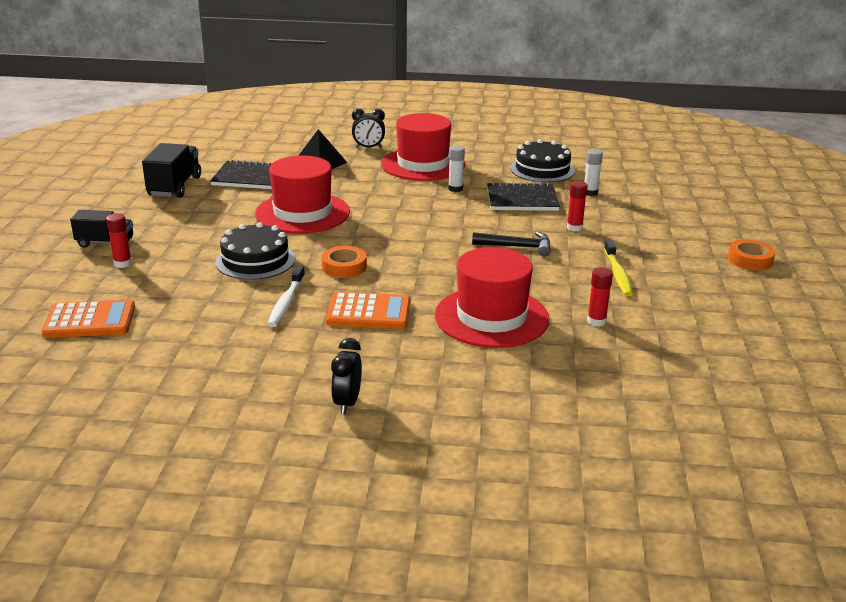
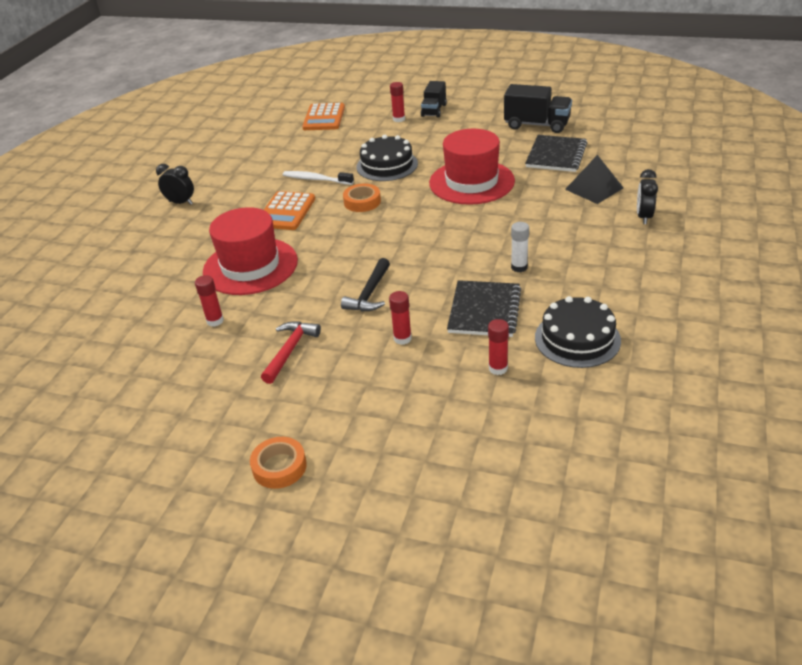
camera: 105 degrees right, 10 degrees up
red hat [381,113,465,181] -> none
white glue stick [584,149,603,196] -> red glue stick [488,319,509,375]
yellow toothbrush [604,240,633,296] -> red hammer [261,321,321,384]

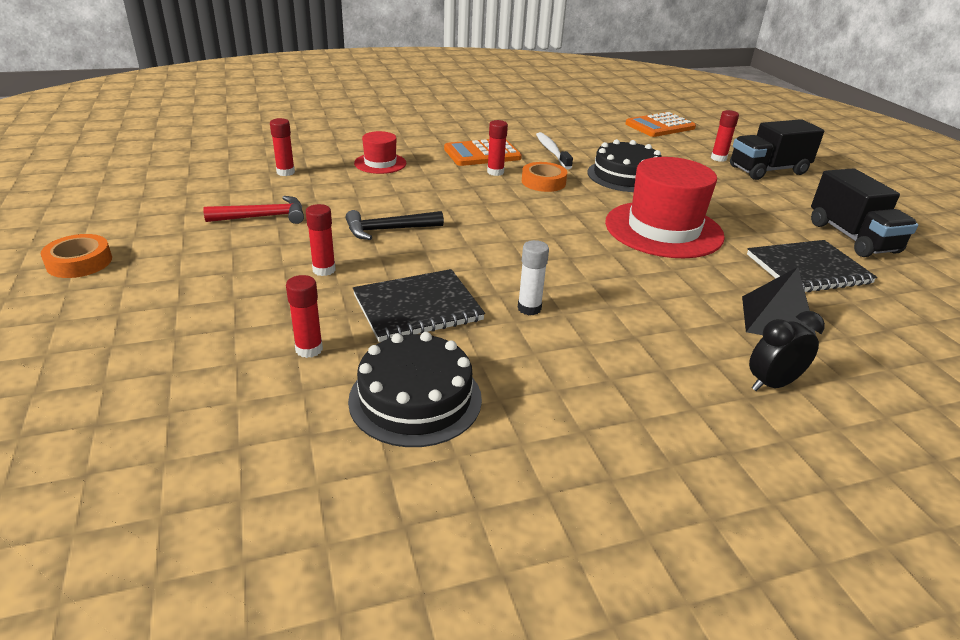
camera: 50 degrees right, 5 degrees down
black clock [156,164,194,205] -> none
red hat [203,207,298,295] -> red hat [354,131,406,174], size x0.51
black truck [421,81,447,118] -> black truck [730,119,824,180], size x1.51
none -> red glue stick [487,120,508,176]

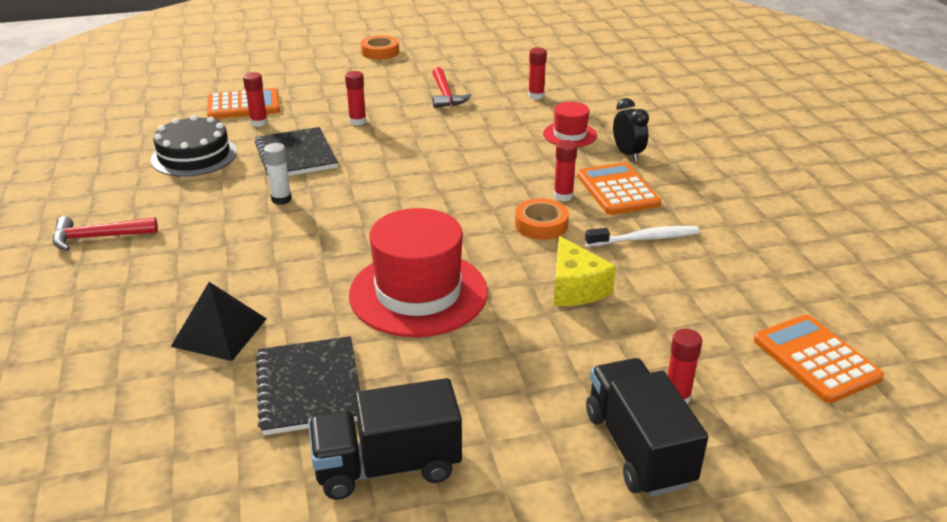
camera: 95 degrees right, 0 degrees up
black hammer [346,210,444,240] -> none
black cake [587,139,662,192] -> yellow cheese [554,236,616,306]
black clock [749,311,825,391] -> black clock moved to [613,98,649,161]
none -> red hammer [53,216,158,251]
none -> orange calculator [207,88,280,119]

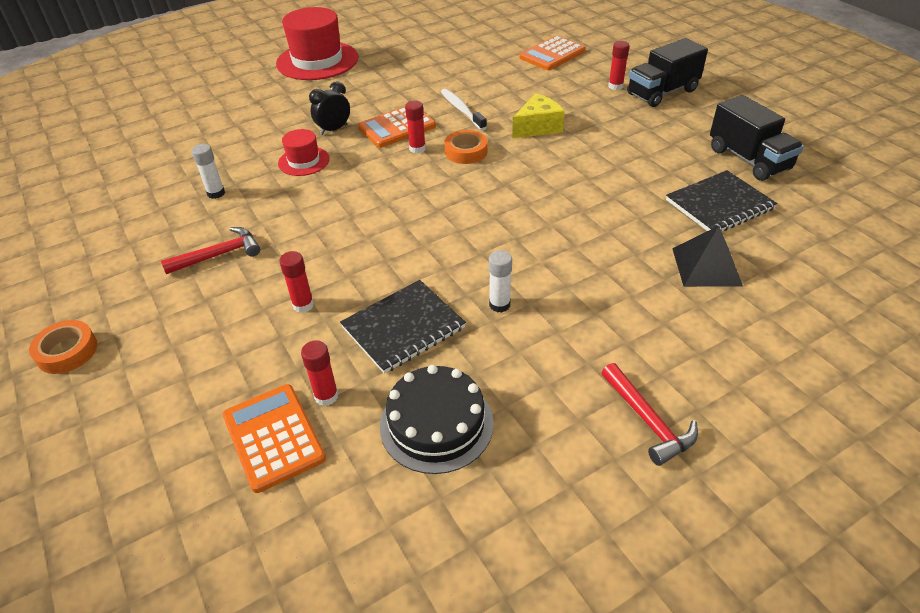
camera: 105 degrees left, 10 degrees up
red hat [349,208,488,337] -> red hat moved to [276,7,358,80]
red glue stick [528,48,547,100] -> white glue stick [192,144,225,199]

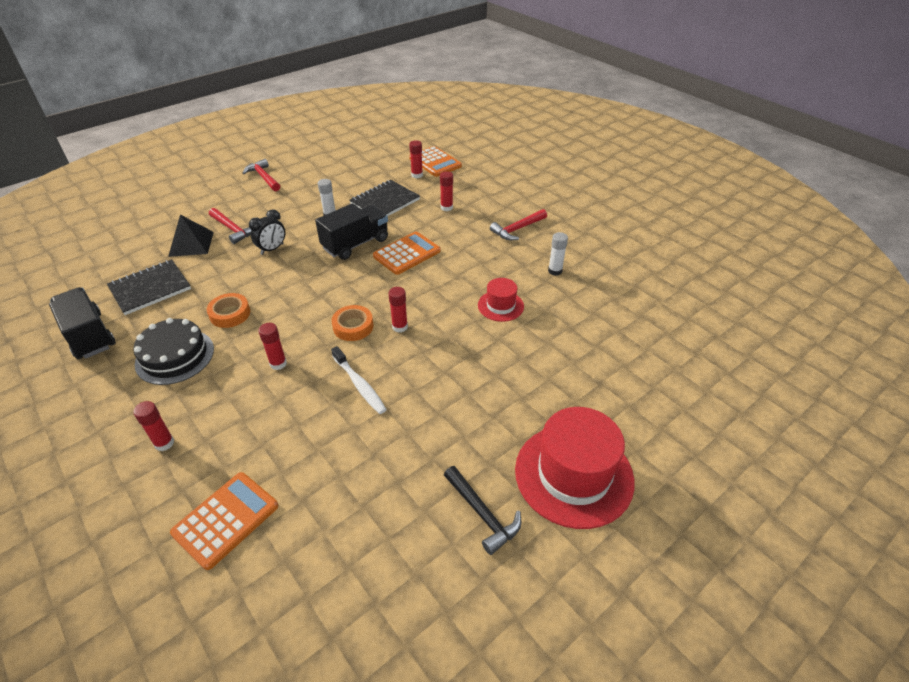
camera: 170 degrees right, 0 degrees up
orange tape [29,320,97,374] -> orange tape moved to [207,293,250,328]
black clock [309,81,350,135] -> black clock moved to [249,209,285,255]
orange calculator [358,107,436,148] -> orange calculator moved to [373,231,441,275]
black cake [380,365,494,474] -> black cake moved to [133,318,214,385]
yellow cheese [512,93,565,138] -> red glue stick [258,323,287,370]
black truck [627,38,708,107] -> black truck moved to [315,203,388,260]
none -> red hammer [209,208,251,244]
none -> black hammer [444,466,521,555]

